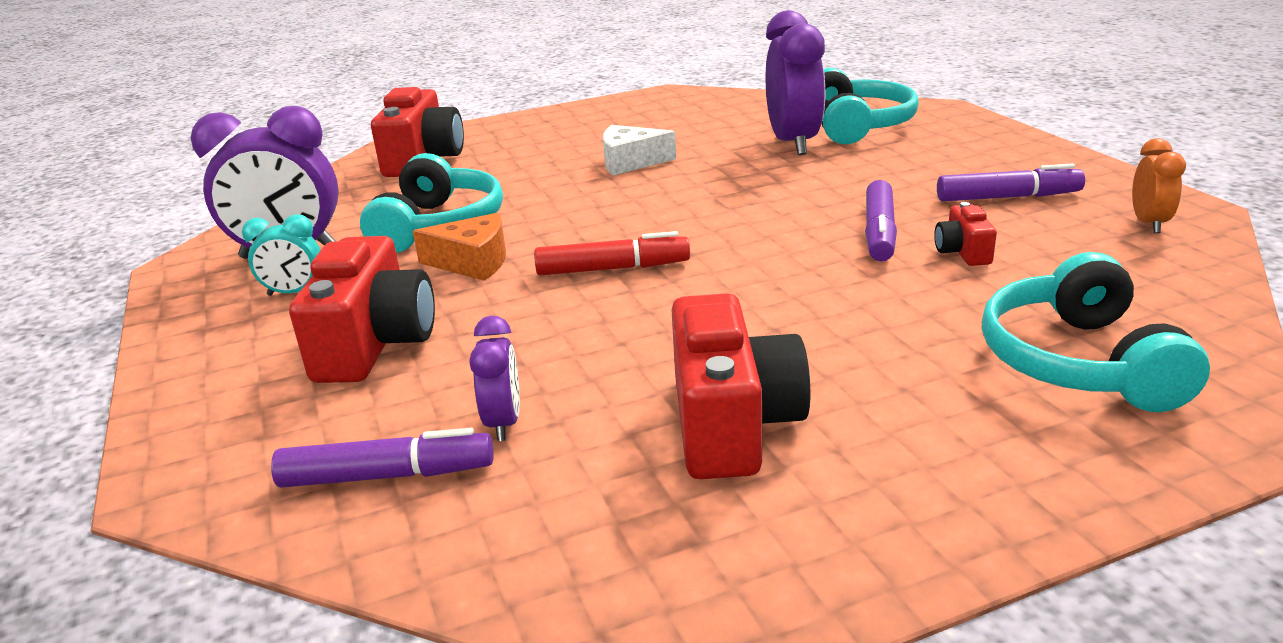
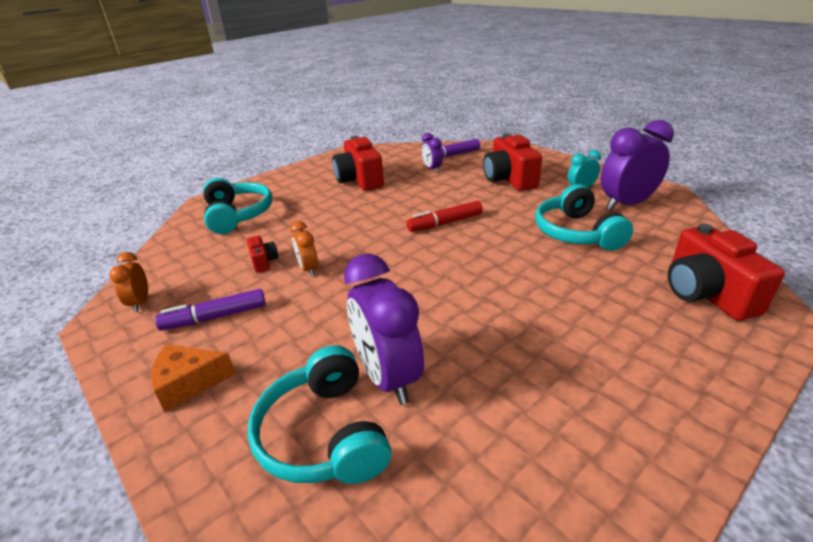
camera: 160 degrees right, 5 degrees up
orange cheese [413,213,506,281] -> orange cheese moved to [151,344,236,412]
white cheese [603,125,676,175] -> none
purple marker [865,180,897,261] -> orange clock [290,221,318,277]

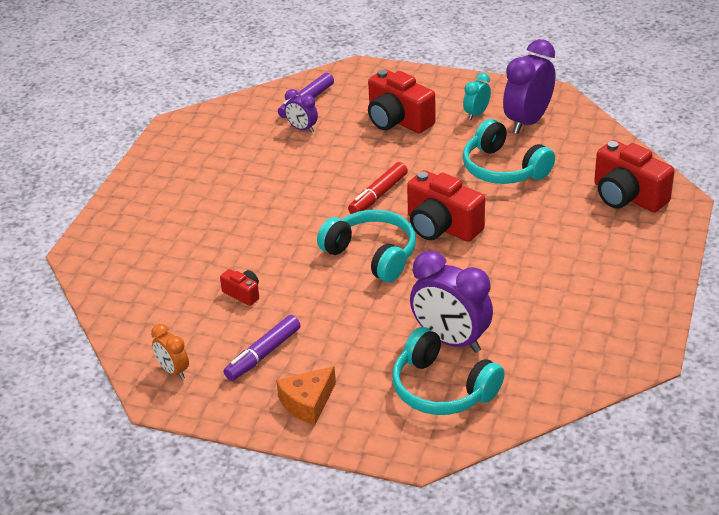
camera: 30 degrees left, 5 degrees up
turquoise headphones [203,178,272,234] -> turquoise headphones moved to [317,210,416,282]
orange clock [290,221,318,277] -> none
red camera [332,136,384,191] -> red camera moved to [407,170,485,242]

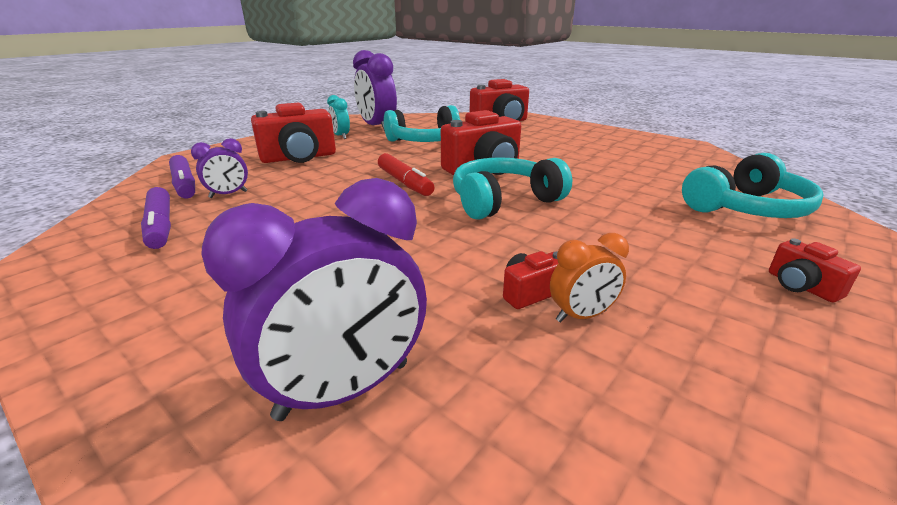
camera: 70 degrees left, 10 degrees down
orange clock [151,324,189,379] -> orange clock moved to [550,233,629,322]
purple marker [224,315,301,381] -> purple marker moved to [141,187,171,249]
orange cheese [276,366,336,425] -> red camera [769,238,861,302]
purple clock [410,251,493,353] -> purple clock moved to [202,178,427,421]

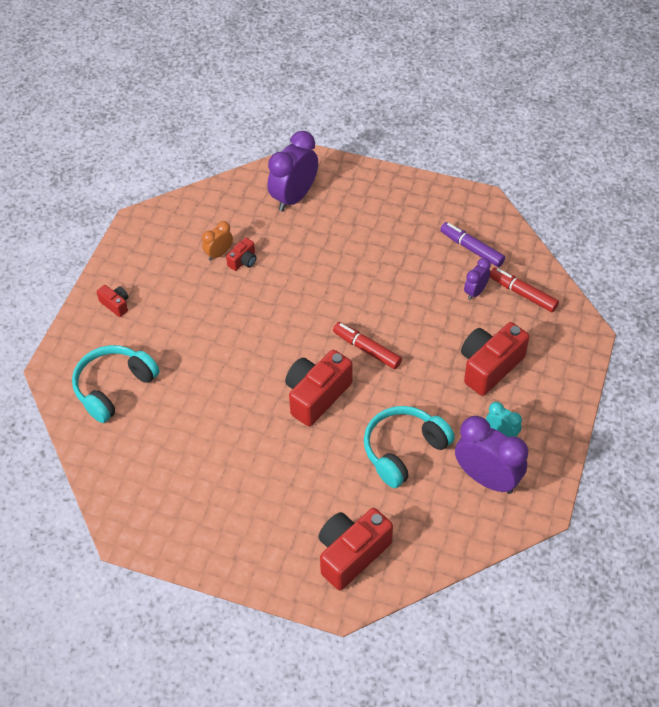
camera: 160 degrees right, 25 degrees up
purple marker [169,155,195,198] -> red marker [490,267,559,312]
turquoise headphones [453,157,572,219] -> none

